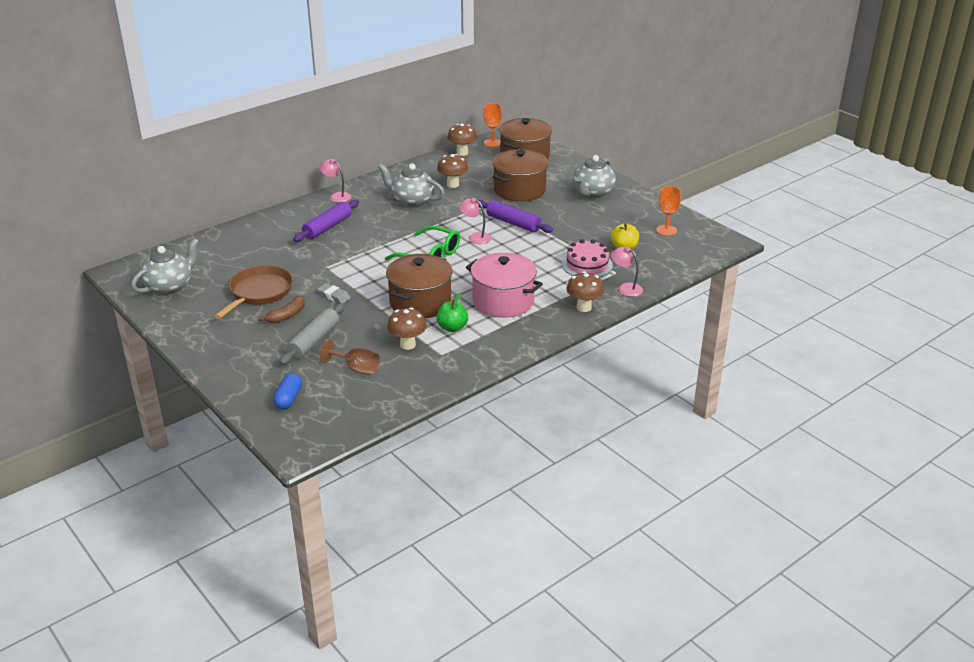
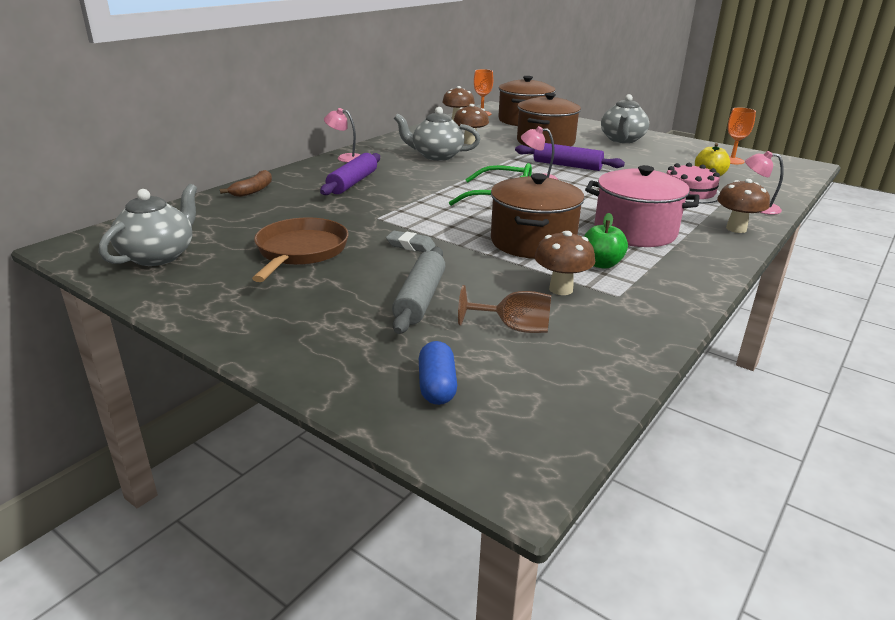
camera: 15 degrees left, 5 degrees down
brown banana [258,296,305,323] -> brown banana moved to [220,170,272,197]

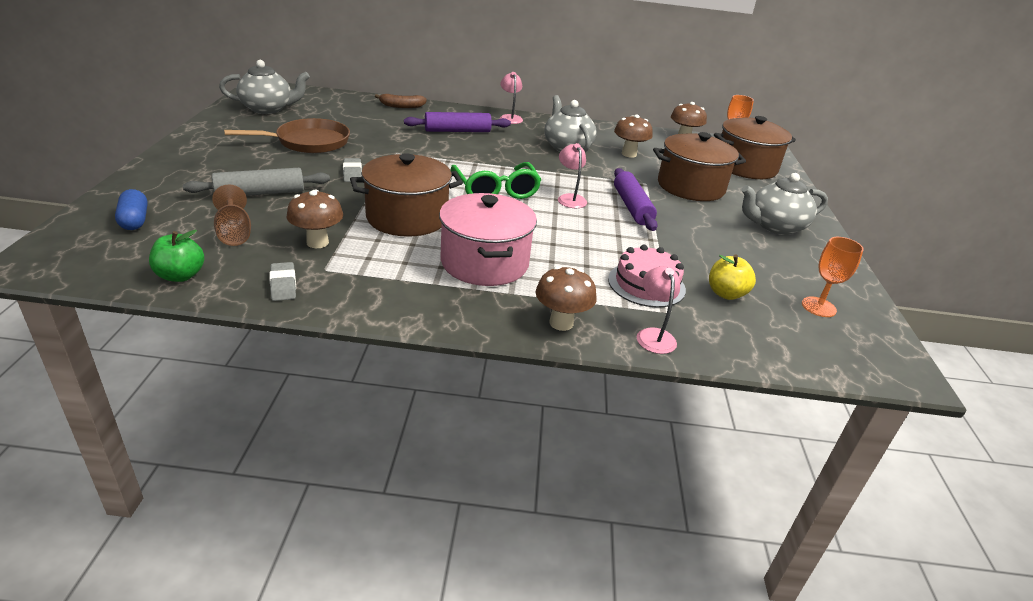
camera: 55 degrees right, 5 degrees up
blue capsule [419,341,457,405] -> blue capsule turned 75 degrees counterclockwise [115,189,148,230]
green apple [584,213,628,269] -> green apple moved to [149,230,204,282]
none -> grey eraser [269,262,296,301]

